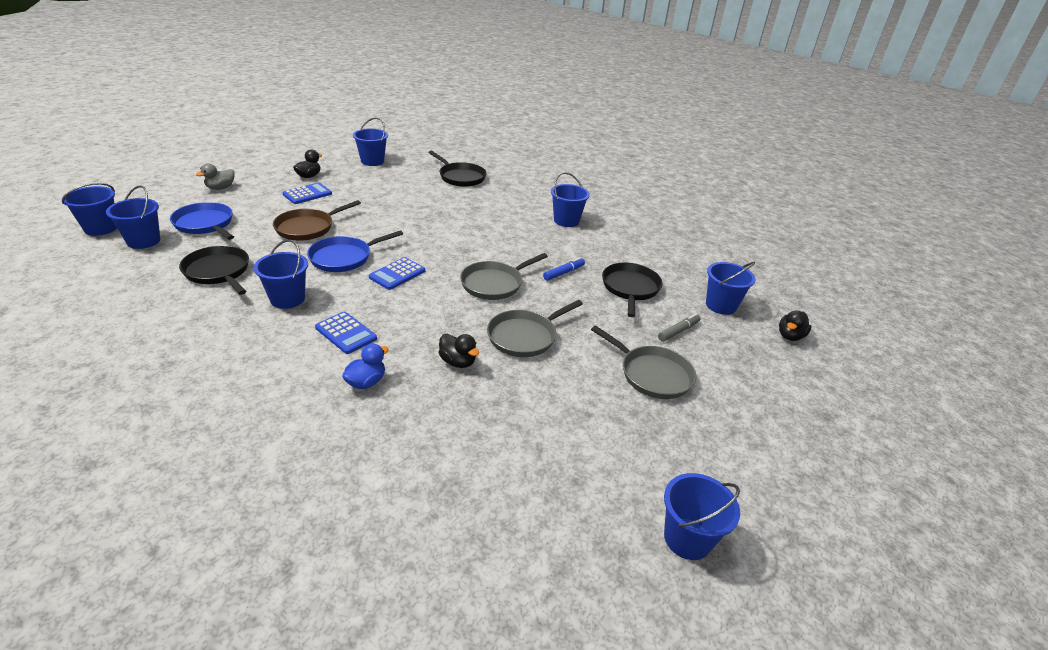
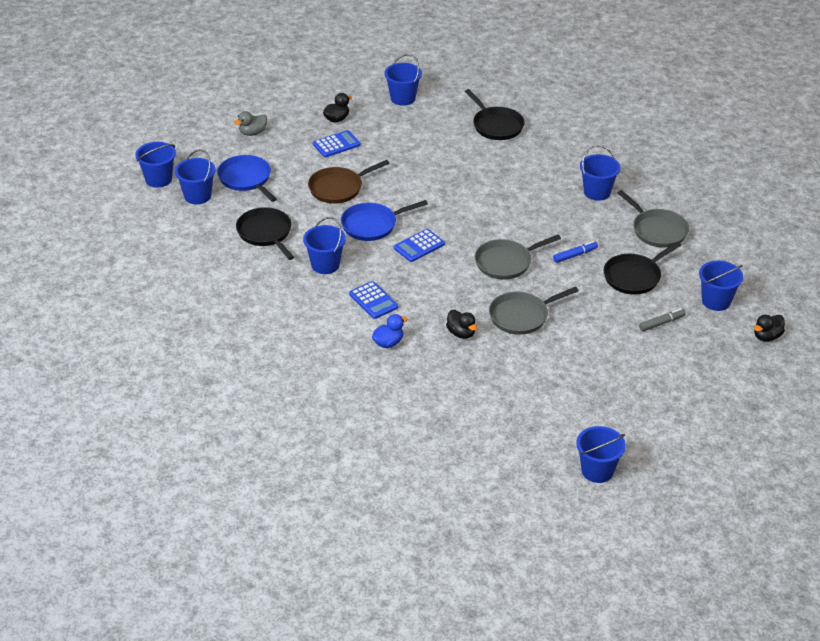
camera: 15 degrees right, 5 degrees up
grey pan [591,326,696,399] -> grey pan moved to [618,190,689,247]
black pan [602,263,662,317] -> black pan turned 150 degrees counterclockwise [604,242,681,295]

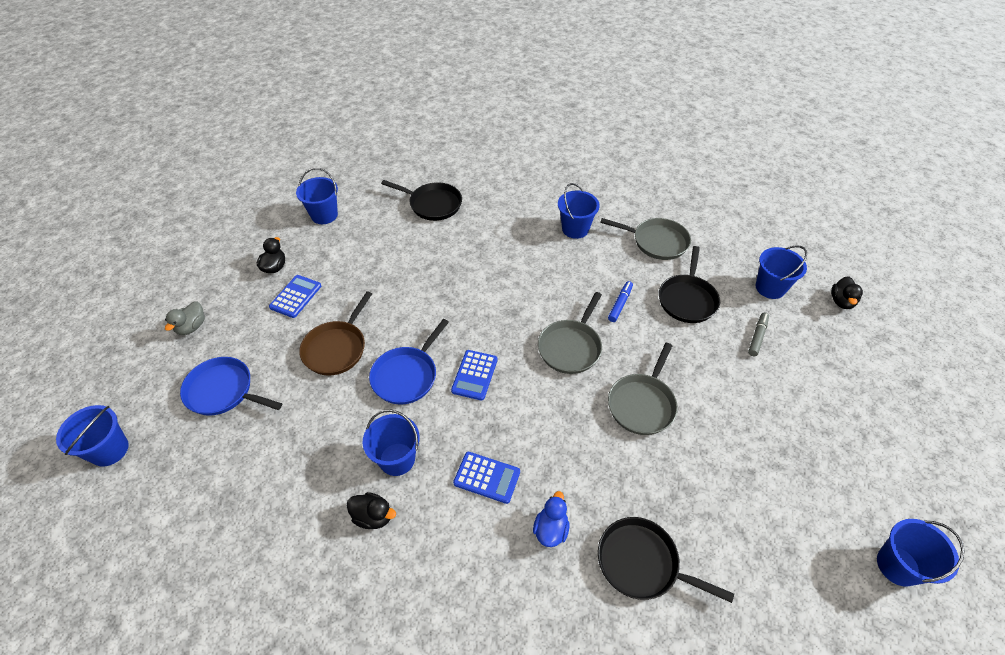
camera: 35 degrees left, 10 degrees up
blue bucket [175,149,216,204] -> none
black pan [236,207,294,260] -> black pan moved to [598,517,734,603]
black duck [446,310,477,339] -> black duck moved to [347,492,396,529]

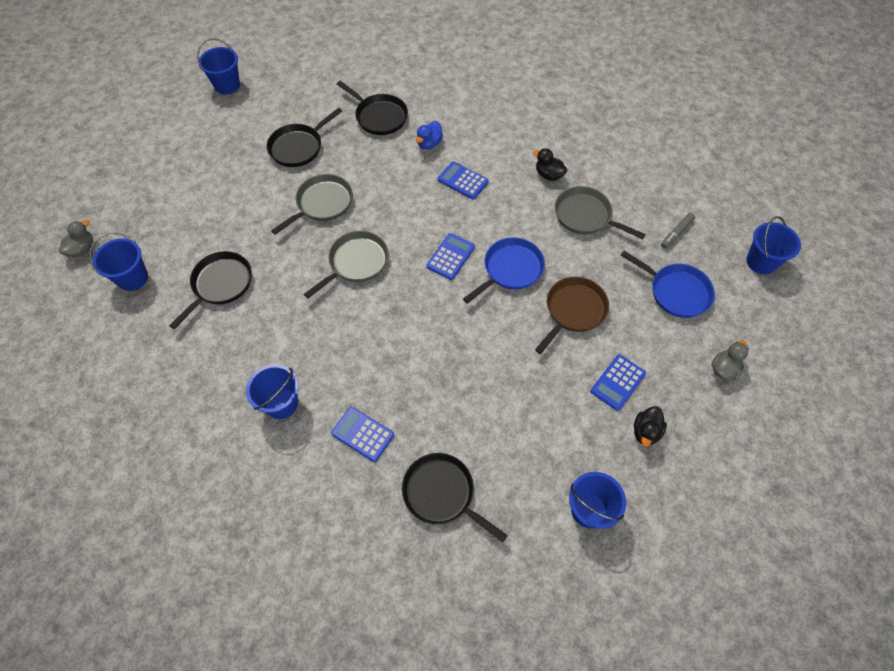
camera: 165 degrees left, 10 degrees up
blue bucket [363,410,420,476] -> none
grey pan [600,218,691,260] -> grey pan moved to [555,186,646,239]
blue marker [608,281,633,322] -> none
grey marker [748,313,769,356] -> grey marker moved to [661,213,695,249]
black duck [831,276,863,309] -> grey duck [58,220,93,257]
none -> black pan [267,108,342,167]
none -> blue calculator [331,407,394,462]

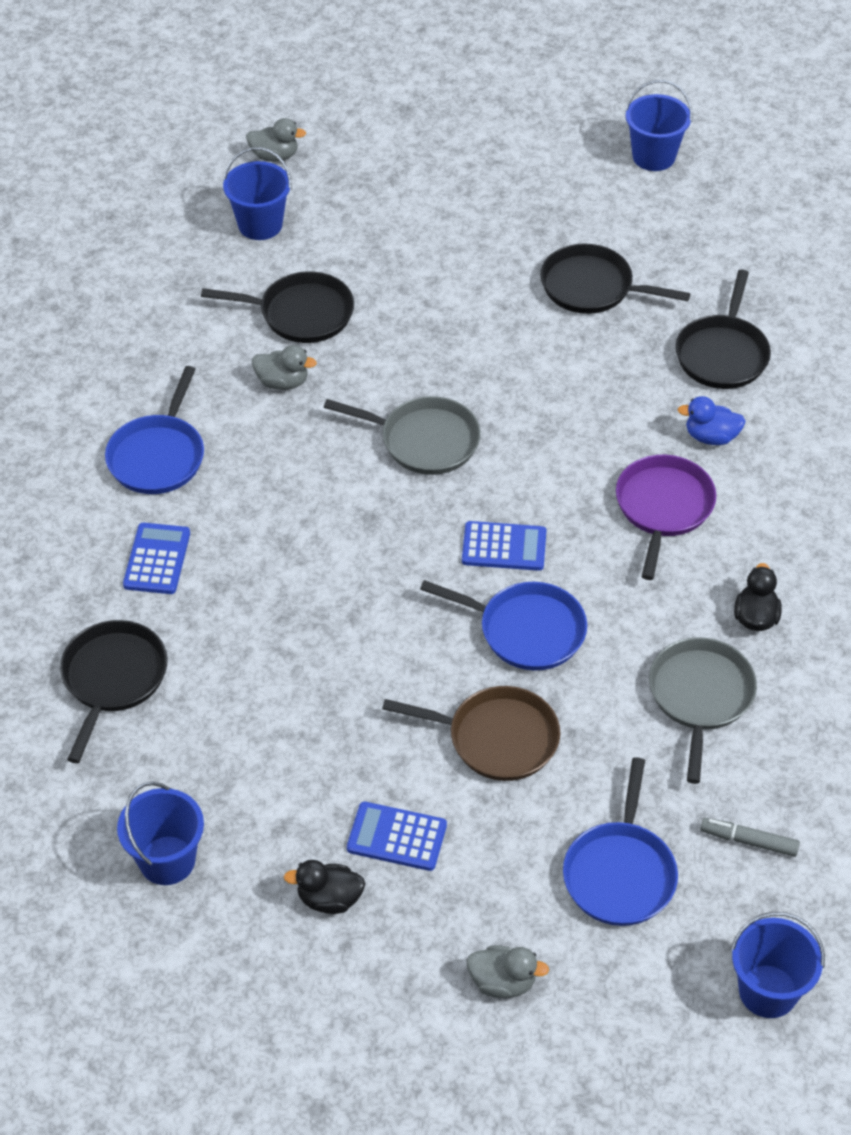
camera: 65 degrees right, 10 degrees down
blue bucket [246,364,299,419] -> blue pan [105,366,204,494]
grey pan [271,174,353,235] -> none
blue calculator [438,161,489,199] -> purple pan [616,455,716,580]
none -> grey duck [252,345,317,390]

